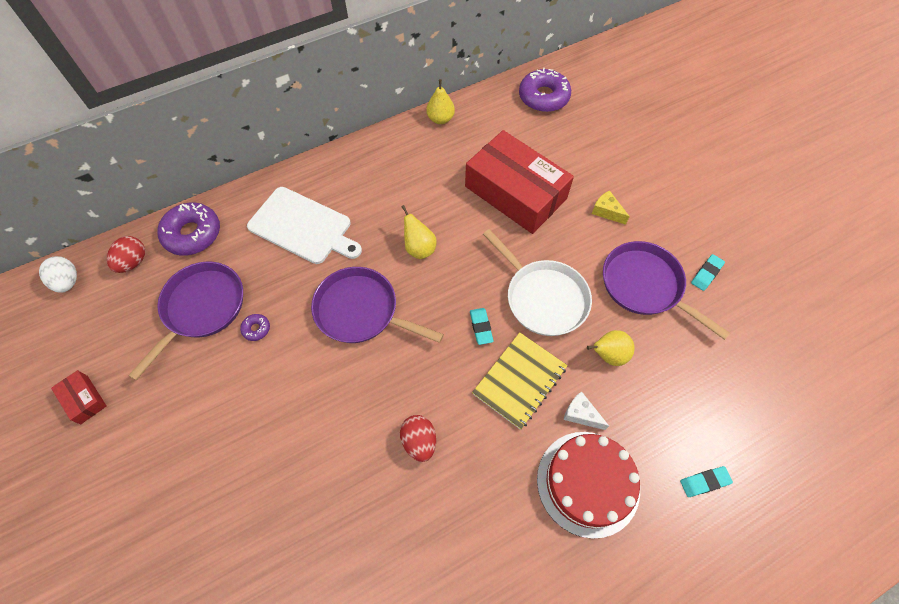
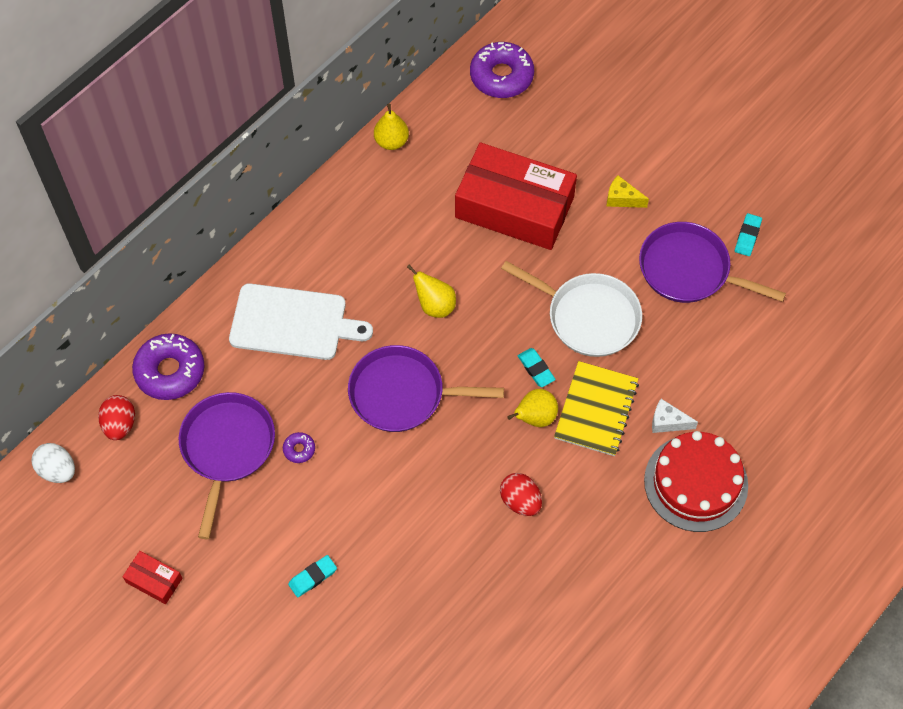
camera: 20 degrees left, 0 degrees up
yellow pear [587,330,635,366] -> yellow pear moved to [507,389,558,427]
turquoise eraser [680,466,733,497] -> turquoise eraser moved to [288,555,337,597]

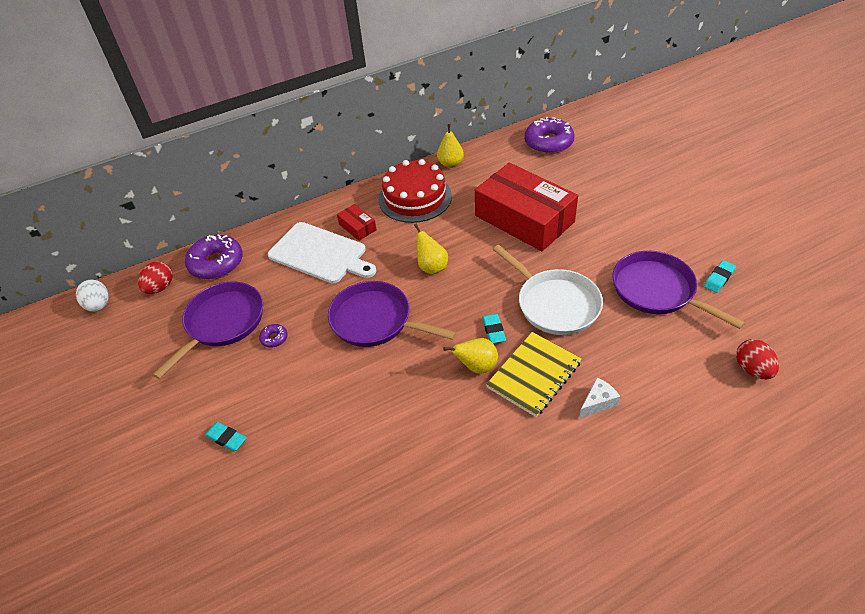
camera: 25 degrees right, 15 degrees down
red box [123,551,183,604] -> red box moved to [337,204,377,241]
turquoise eraser [288,555,337,597] -> turquoise eraser turned 45 degrees clockwise [205,422,247,452]
red egg [500,473,542,516] -> red egg moved to [736,339,779,379]
yellow cheese [606,175,649,208] -> none
red cake [644,431,748,532] -> red cake moved to [378,159,452,223]
white cheese [652,399,698,433] -> white cheese turned 105 degrees clockwise [579,378,620,419]

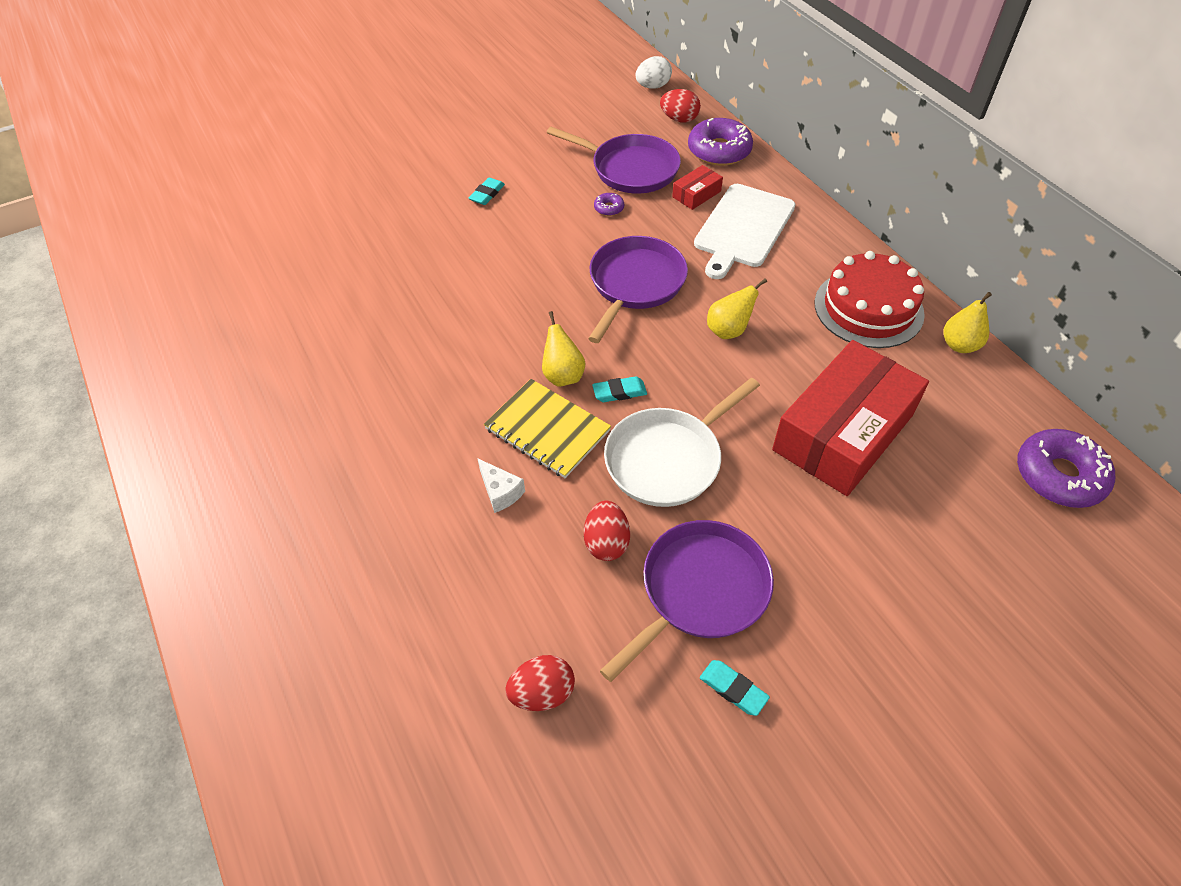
camera: 85 degrees right, 5 degrees up
red box [337,204,377,241] -> red box moved to [672,165,723,210]
none -> red egg [584,500,630,561]

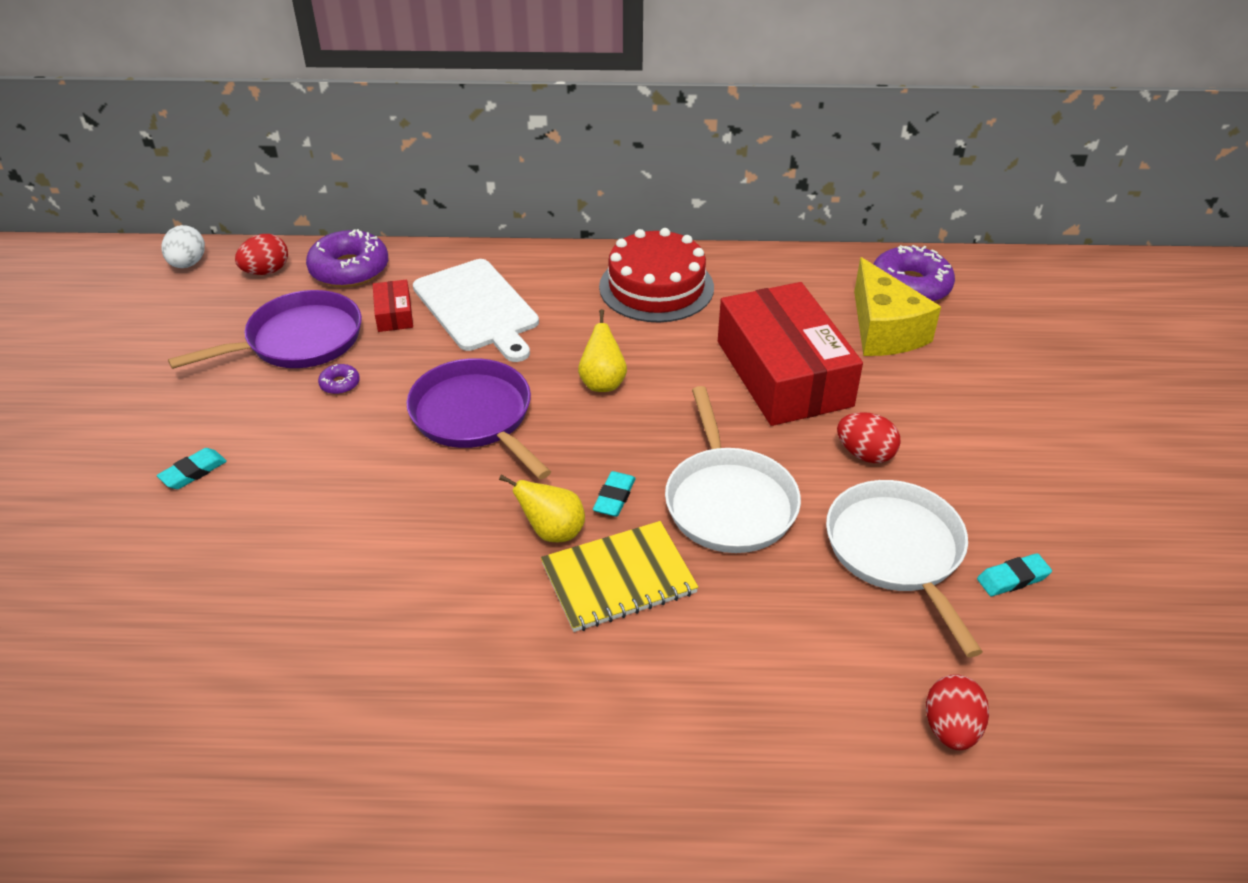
camera: 60 degrees left, 10 degrees down
turquoise eraser [469,177,505,205] -> turquoise eraser turned 75 degrees clockwise [157,448,227,489]
white cheese [477,458,525,513] -> none
red egg [584,500,630,561] -> red egg moved to [837,412,900,463]
purple pan [600,520,774,682] -> white pan [826,480,983,657]
yellow pear [943,292,992,353] -> none
none -> yellow cheese [854,257,941,356]

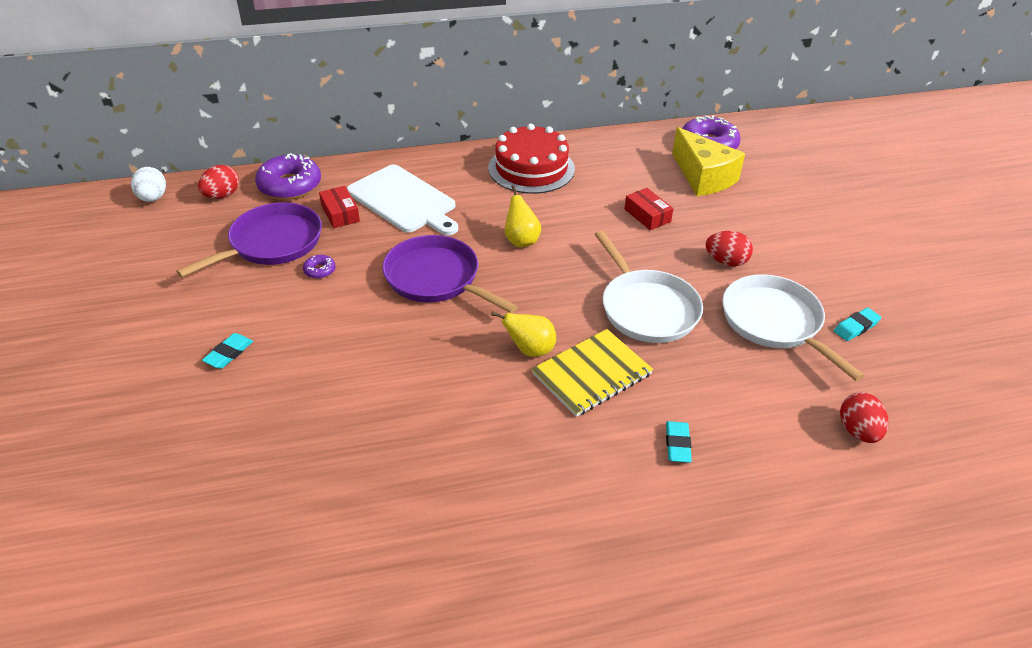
camera: 15 degrees left, 0 degrees up
turquoise eraser [593,471,636,517] -> turquoise eraser moved to [666,421,692,463]
red box [718,282,863,426] -> red box [625,188,674,230], size x0.41

